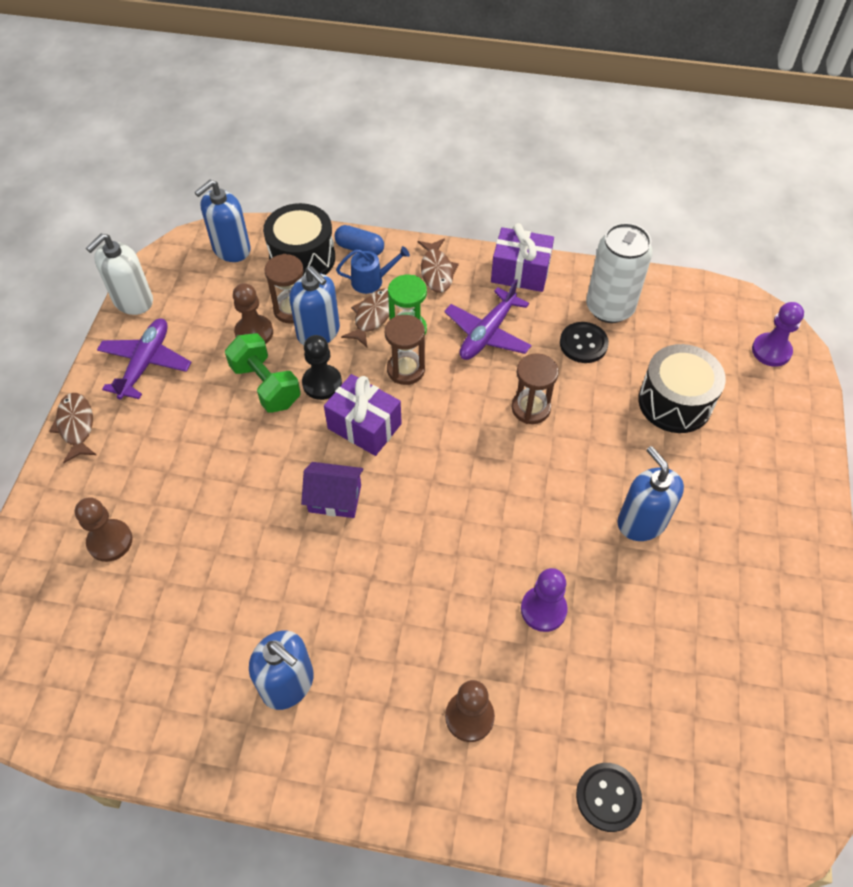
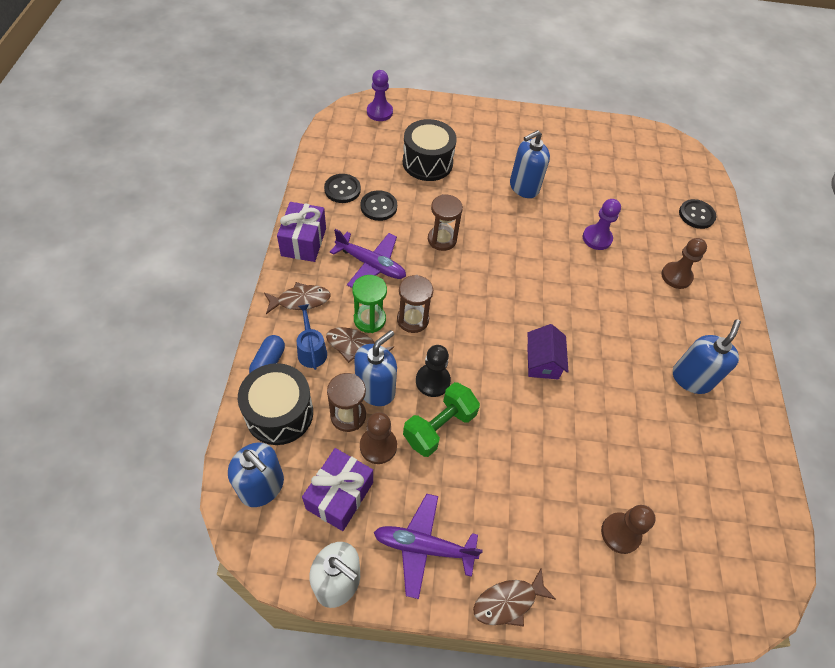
camera: 100 degrees left, 0 degrees up
purple gift [324,374,402,456] -> purple gift moved to [302,448,373,531]
white can [586,223,653,323] -> black button [324,174,361,203]

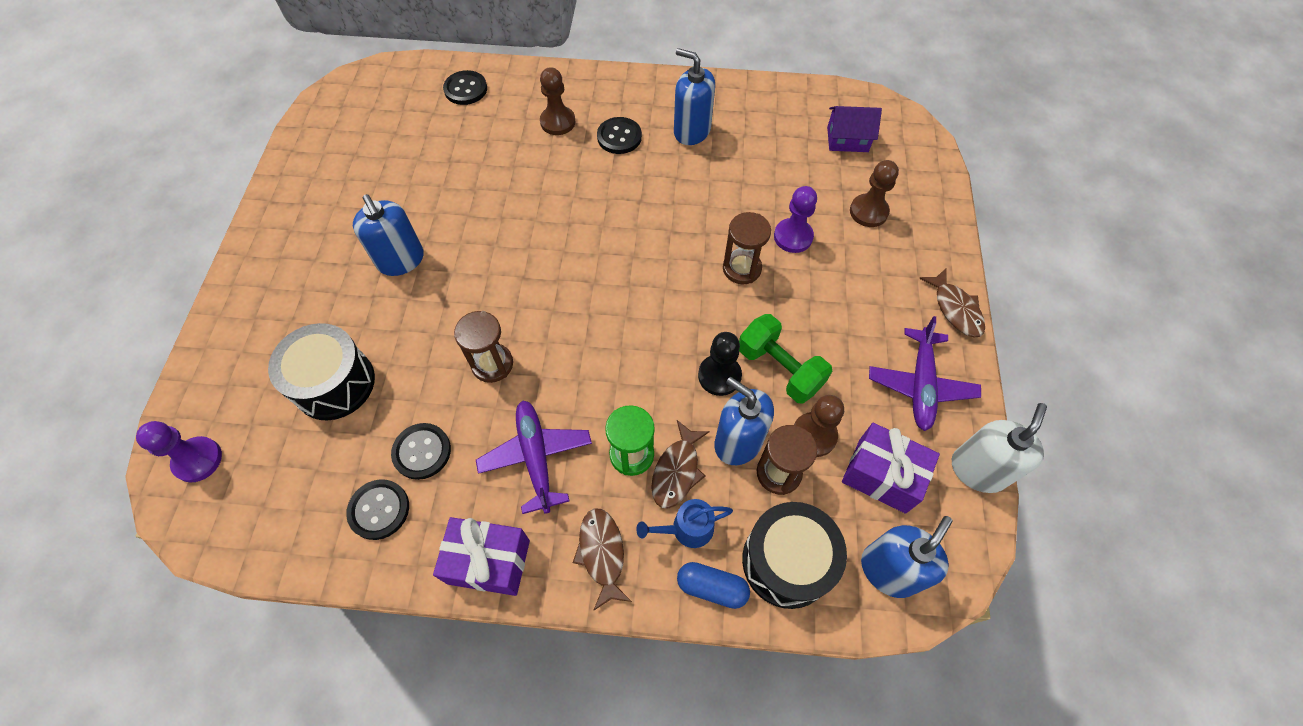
camera: 85 degrees left, 5 degrees up
purple plane [330,229,406,288] -> purple plane turned 45 degrees counterclockwise [476,401,592,514]
brown hourglass [397,275,433,333] -> brown hourglass moved to [723,212,771,284]
purple house [527,324,569,379] -> purple house moved to [827,106,882,152]
purple pawn [583,199,621,250] -> purple pawn moved to [774,186,817,253]
none -> black button [597,117,642,154]

